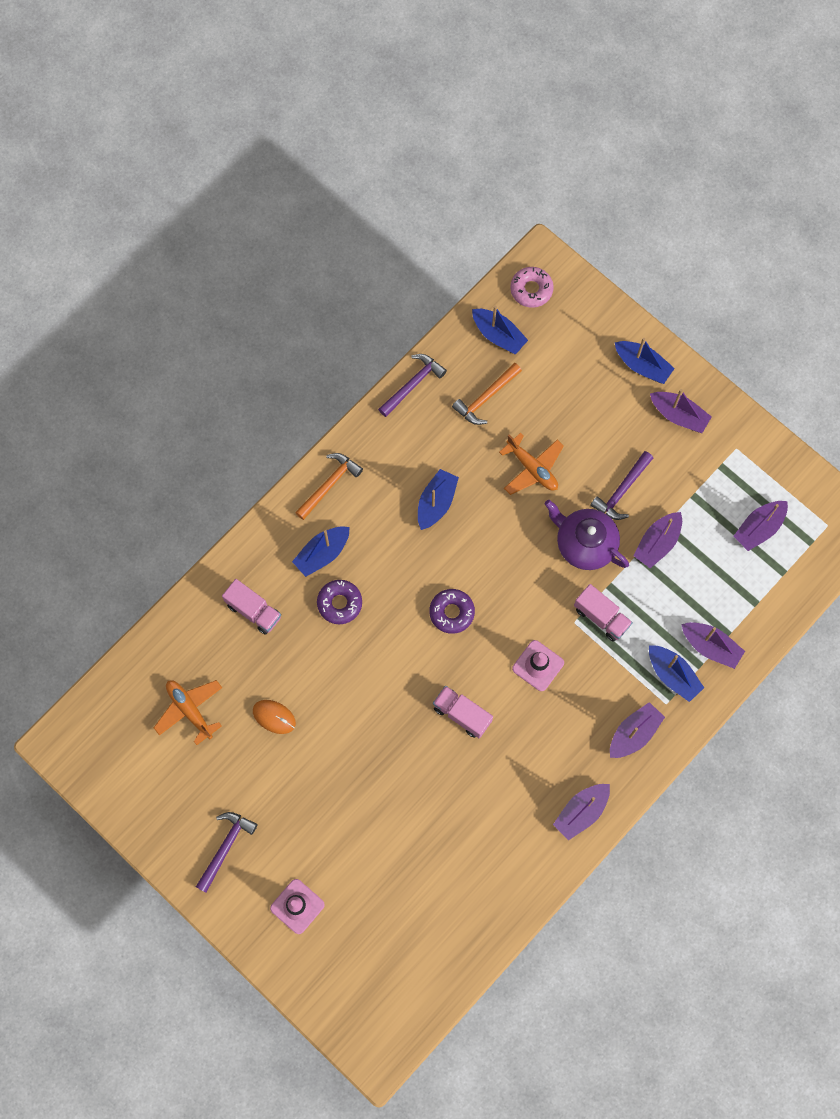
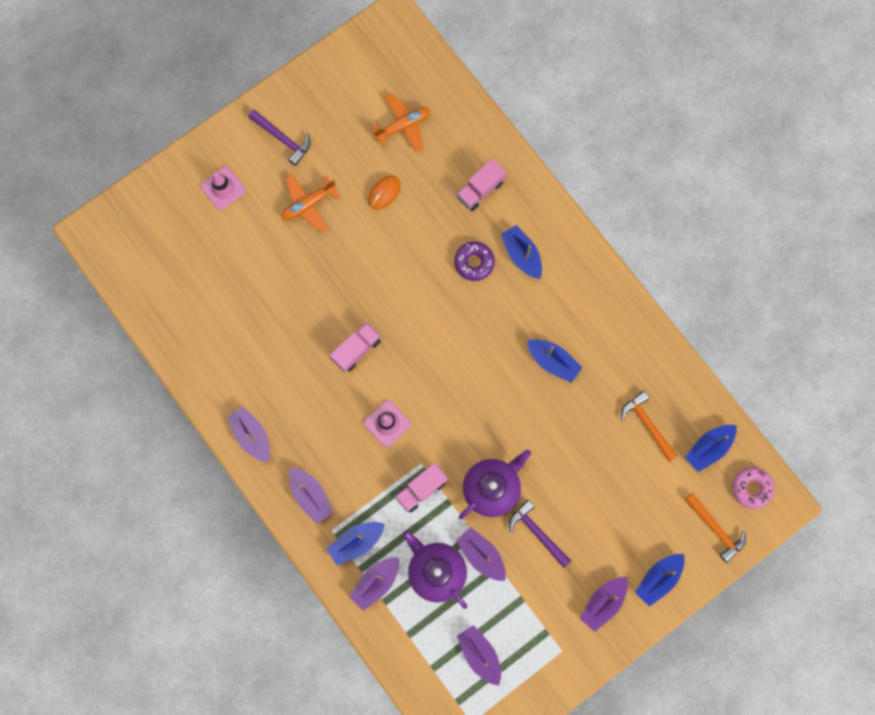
camera: 100 degrees right, 5 degrees up
orange hammer [295,453,363,520] -> orange hammer moved to [685,493,746,563]
purple hammer [378,354,447,417] -> none
purple donut [429,589,475,634] -> none
orange plane [499,433,564,495] -> orange plane moved to [282,174,340,233]
none -> purple teapot [403,530,467,609]

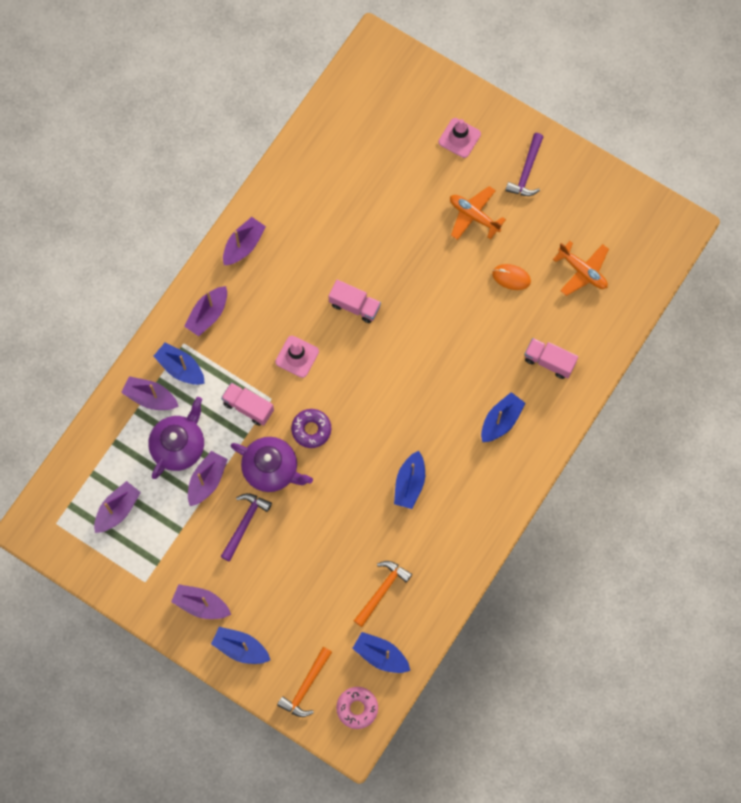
camera: 70 degrees right, 5 degrees down
purple donut [454,241,495,281] -> purple donut moved to [291,409,331,448]

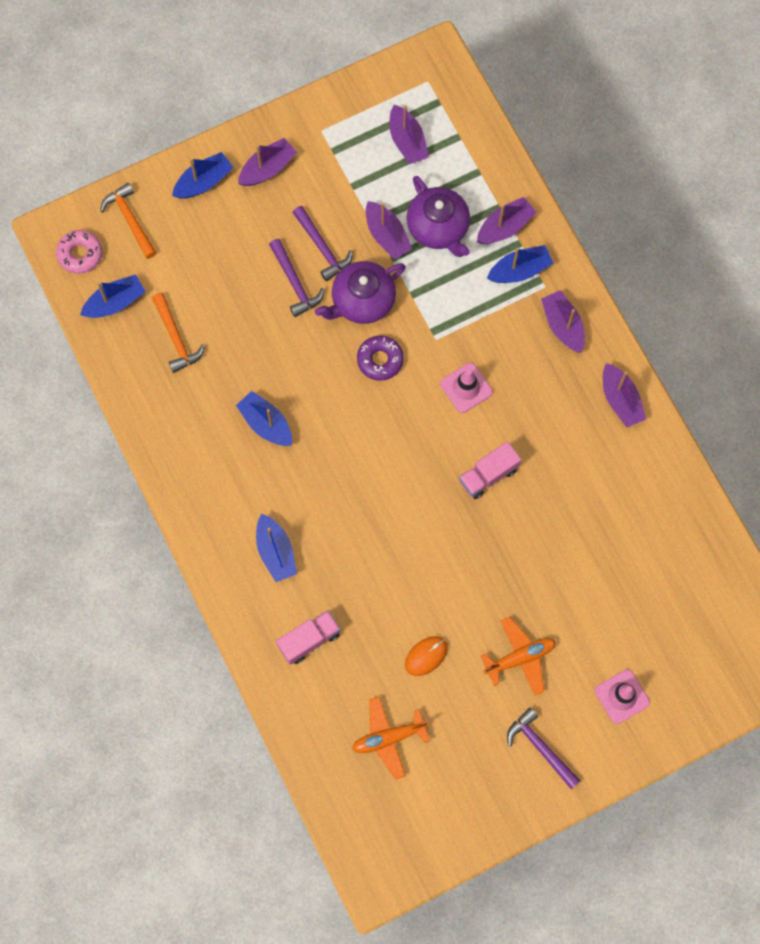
camera: 120 degrees right, 0 degrees up
pink truck [221,382,274,426] -> none
none -> purple hammer [269,239,325,317]

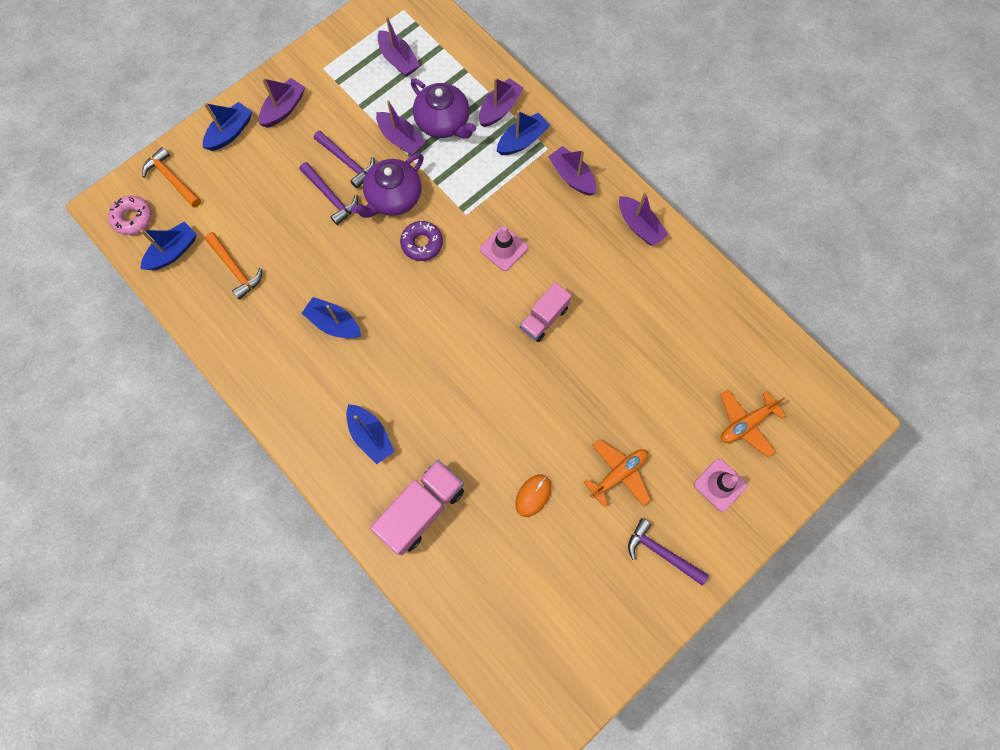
camera: 15 degrees left, 0 degrees up
pink truck [276,610,341,665] -> pink truck [370,460,464,555], size x1.57
orange plane [352,697,430,779] -> orange plane moved to [720,390,786,457]

